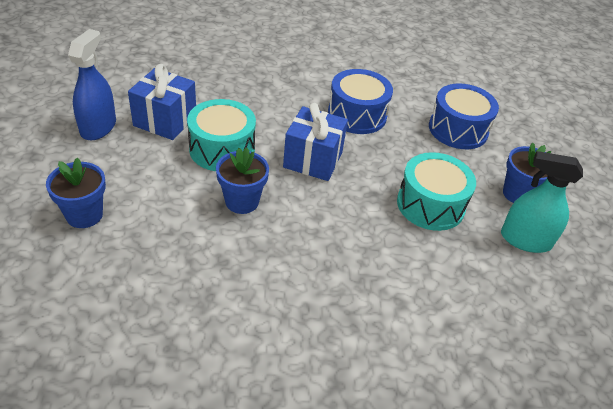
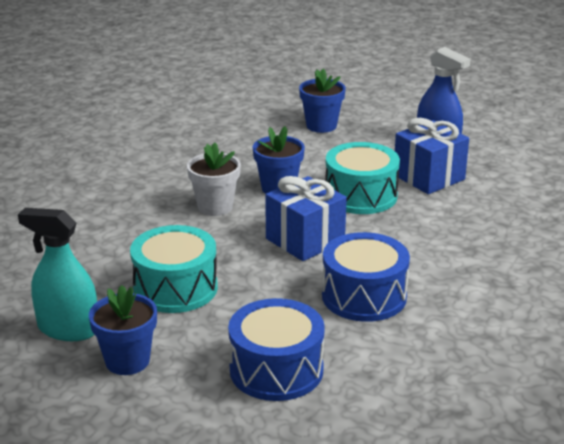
camera: 125 degrees right, 15 degrees down
turquoise spray bottle [501,151,583,253] -> turquoise spray bottle turned 120 degrees counterclockwise [18,208,97,341]
none -> white flower pot [187,143,241,216]

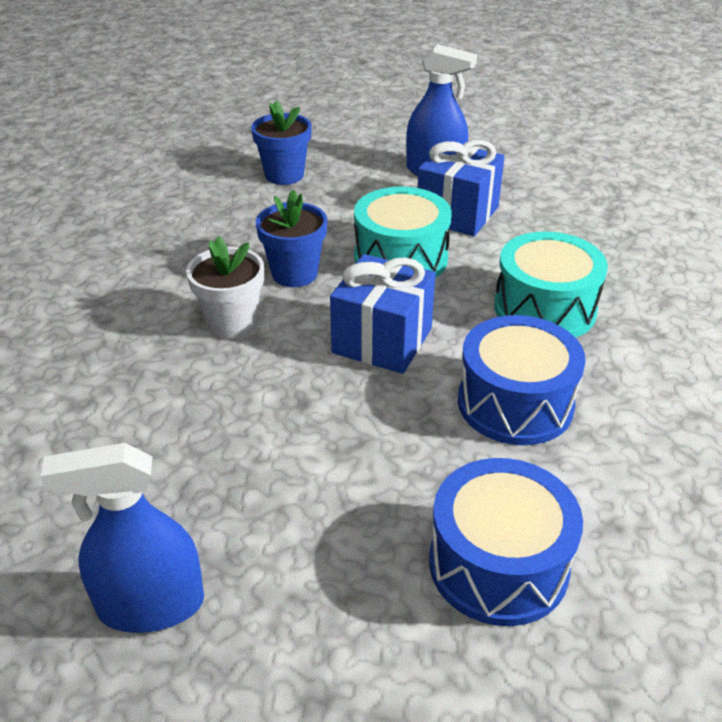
camera: 25 degrees left, 10 degrees up
turquoise spray bottle [18,208,97,341] -> blue spray bottle [40,443,204,633]
blue flower pot [89,285,157,375] -> none
turquoise drum [130,225,218,313] -> turquoise drum moved to [494,231,608,338]

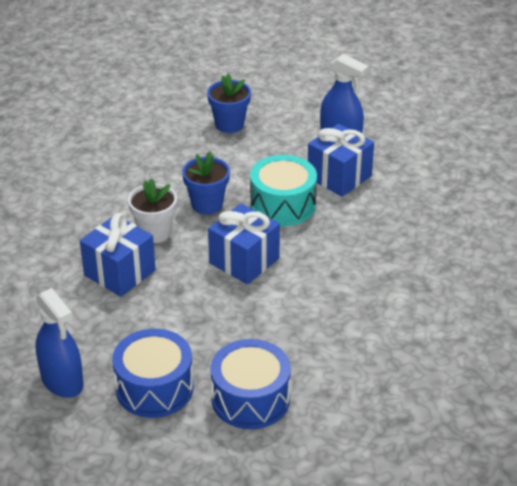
camera: 15 degrees right, 0 degrees up
blue spray bottle [40,443,204,633] -> blue spray bottle turned 135 degrees counterclockwise [35,288,84,398]
blue drum [458,315,586,445] -> blue drum moved to [112,329,194,418]
turquoise drum [494,231,608,338] -> none
none -> blue gift [80,213,156,297]

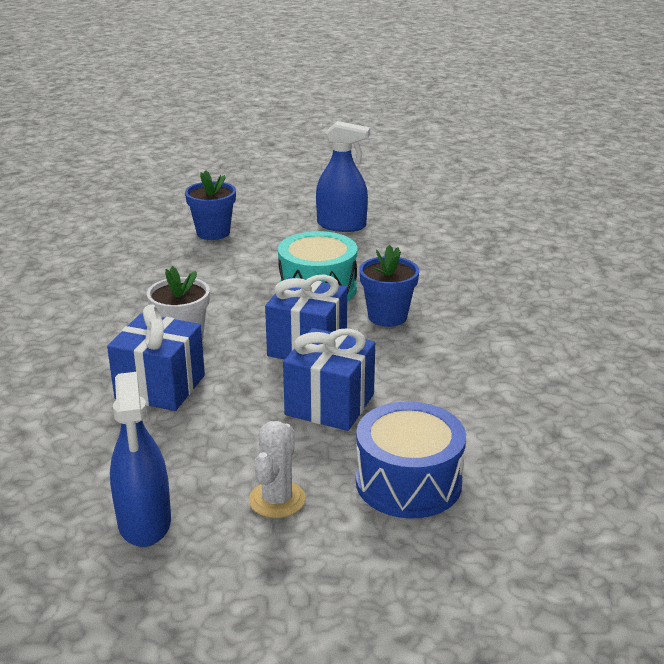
camera: 20 degrees left, 10 degrees down
blue spray bottle [35,288,84,398] -> blue spray bottle turned 45 degrees clockwise [110,372,171,547]
blue drum [112,329,194,418] -> white cactus [249,421,306,518]
blue flower pot [182,152,230,215] -> blue flower pot moved to [359,245,419,327]
blue gift [308,124,374,197] -> blue gift moved to [283,328,375,431]

